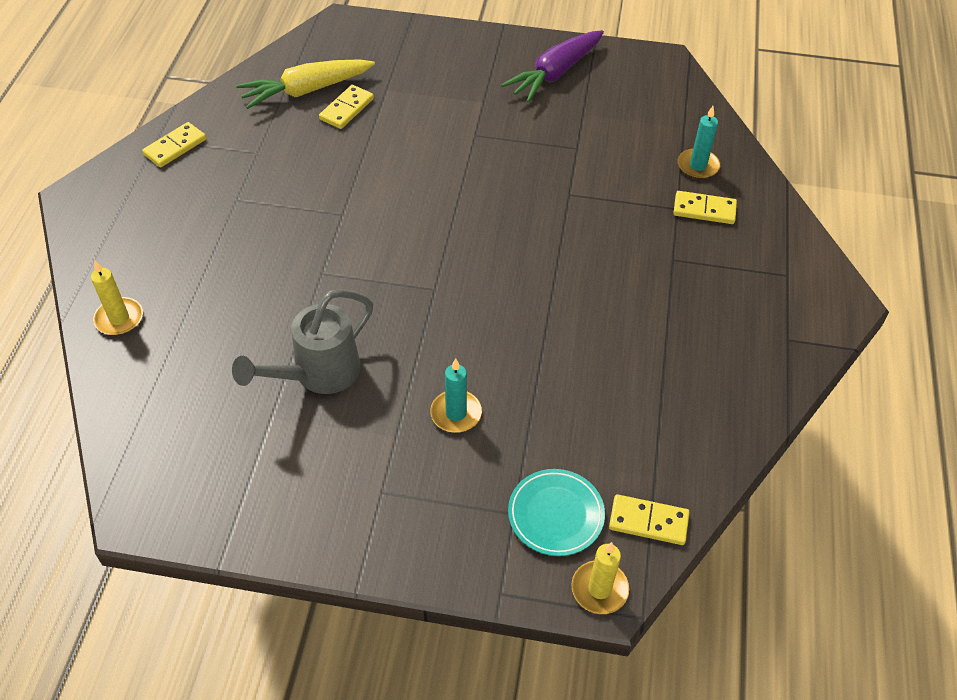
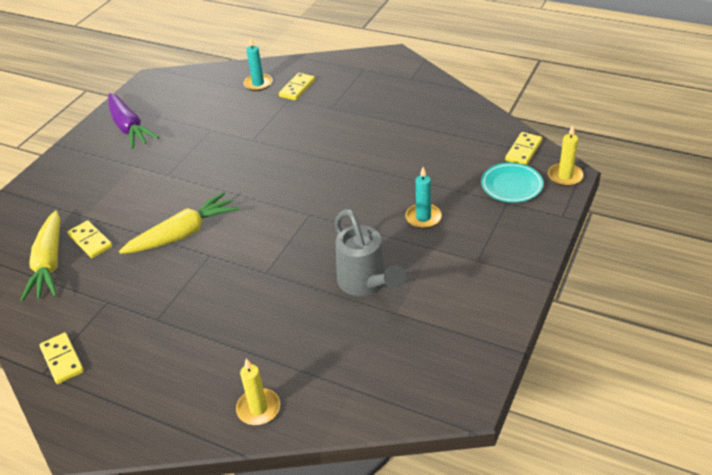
camera: 70 degrees left, 10 degrees down
none -> yellow carrot [119,192,239,254]

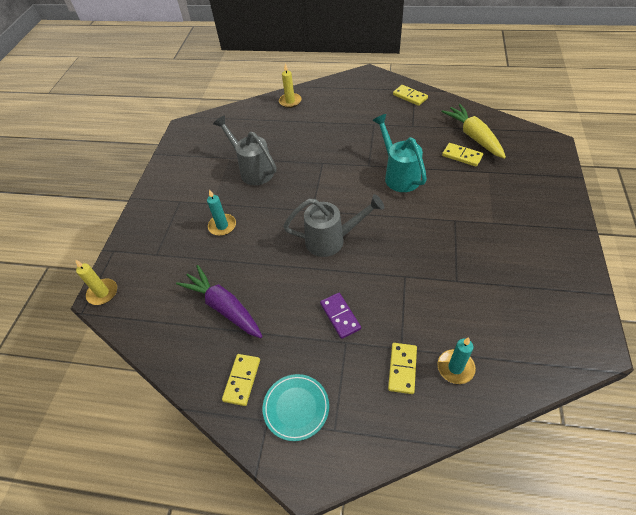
camera: 165 degrees right, 10 degrees up
purple carrot [108,93,159,149] -> purple carrot moved to [176,265,262,338]
yellow carrot [119,192,239,254] -> turquoise watering can [372,114,427,192]
turquoise plate [481,163,544,203] -> turquoise plate moved to [263,374,329,441]
yellow domino [505,132,542,165] -> yellow domino moved to [222,354,260,406]
none -> grey watering can [283,194,384,257]
none -> purple domino [320,293,361,339]

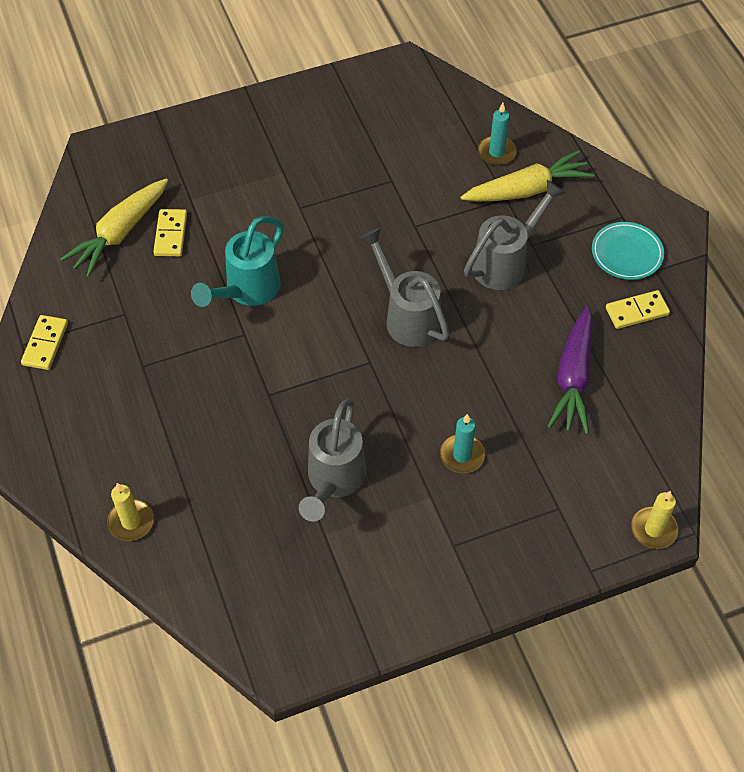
camera: 125 degrees left, 5 degrees up
purple domino [320,293,361,339] -> grey watering can [464,180,565,290]
yellow domino [388,343,417,394] -> yellow carrot [461,150,594,202]

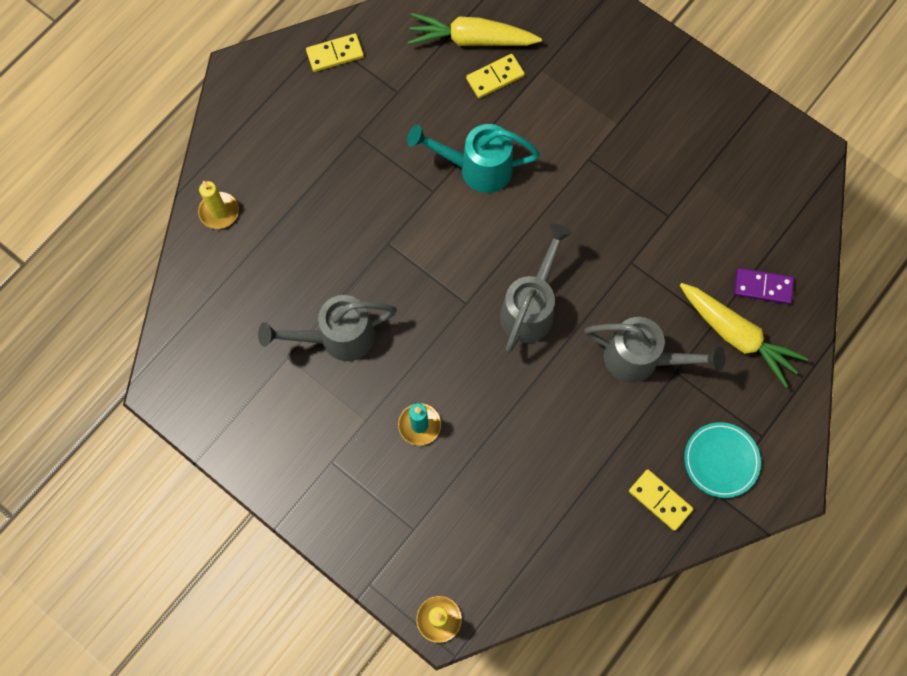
camera: 60 degrees right, 15 degrees up
turquoise candle [478,103,517,165] -> purple domino [734,268,794,304]
purple carrot [547,306,593,434] -> none

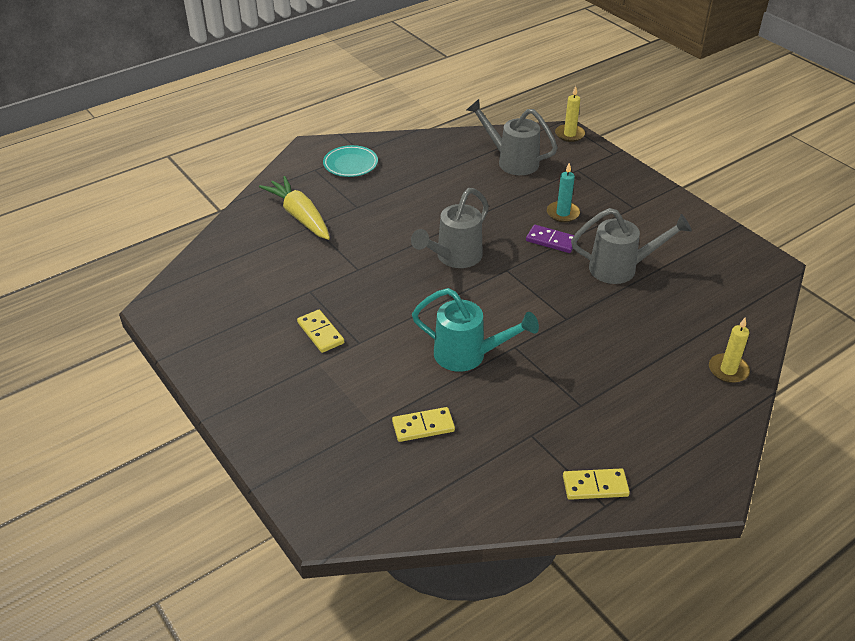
camera: 165 degrees left, 30 degrees down
yellow carrot [408,13,542,46] -> none
grey watering can [584,317,726,383] -> grey watering can moved to [467,99,558,175]
yellow domino [629,469,693,531] -> yellow domino moved to [297,310,344,353]
purple domino [734,268,794,304] -> purple domino moved to [526,225,578,253]

